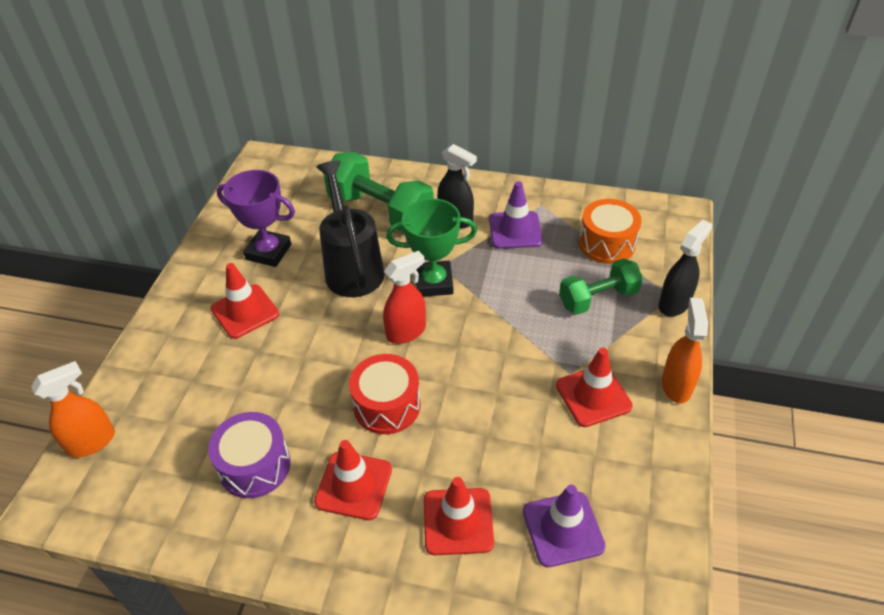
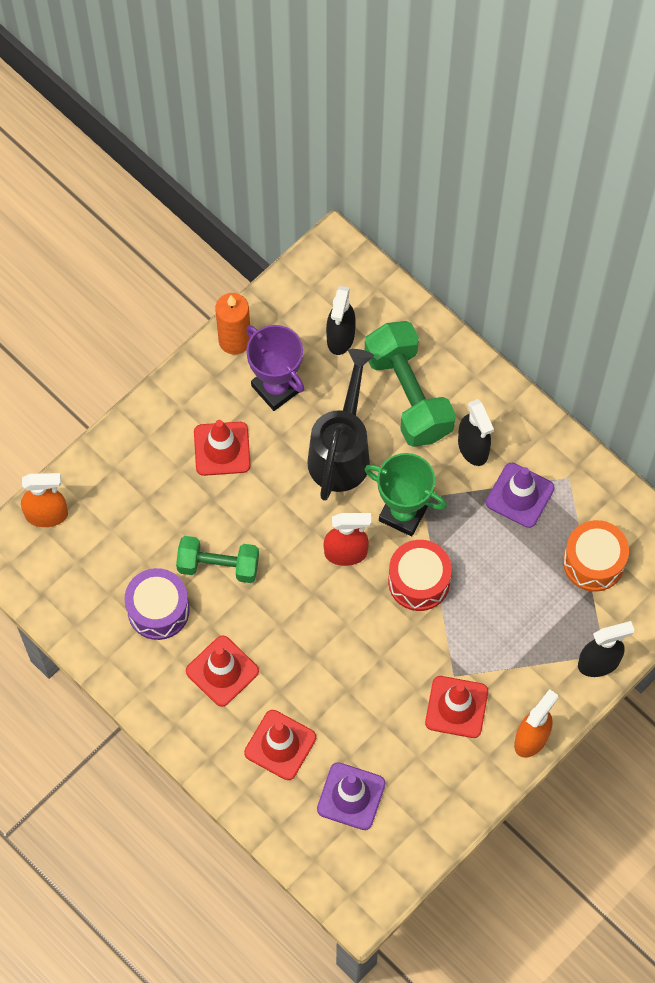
camera: 30 degrees right, 20 degrees up
red drum [349,354,421,434] -> red drum moved to [388,540,452,611]
green dumbbell [559,258,643,315] -> green dumbbell moved to [176,536,259,583]
none -> orange candle [215,293,250,355]
none -> black spray bottle [326,286,356,355]

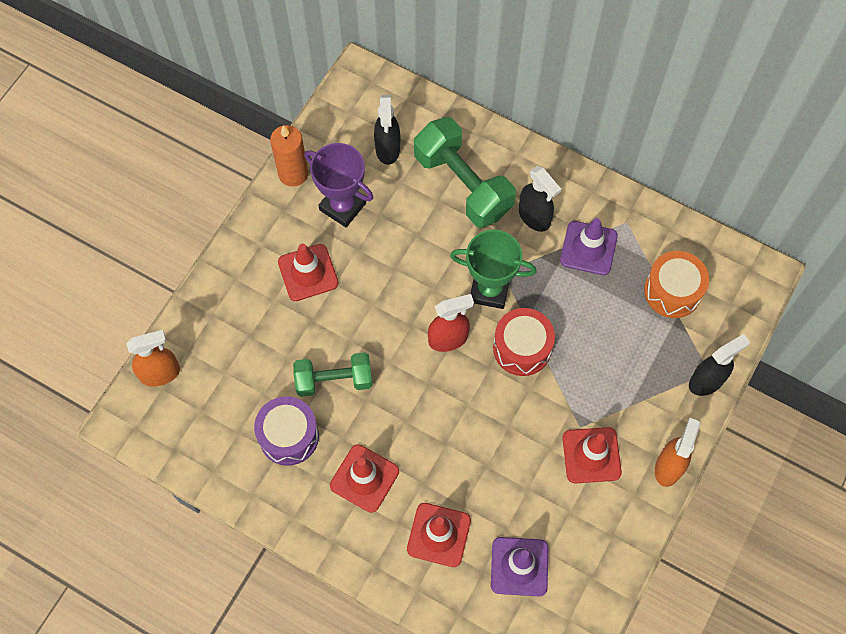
camera: 15 degrees left, 0 degrees up
black watering can [307,349,374,501] -> none

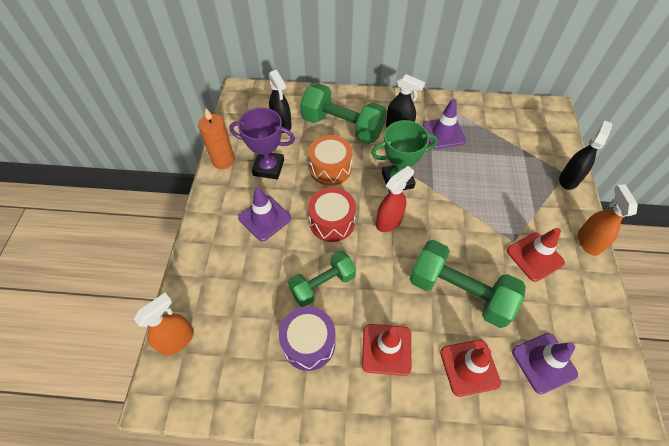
camera: 25 degrees left, 10 degrees down
red traffic cone [278,244,339,301] -> purple traffic cone [238,187,291,241]
red drum [493,308,555,376] -> red drum moved to [308,187,356,242]
orange drum [644,251,709,318] -> orange drum moved to [308,135,353,186]
none -> green dumbbell [410,240,526,328]

